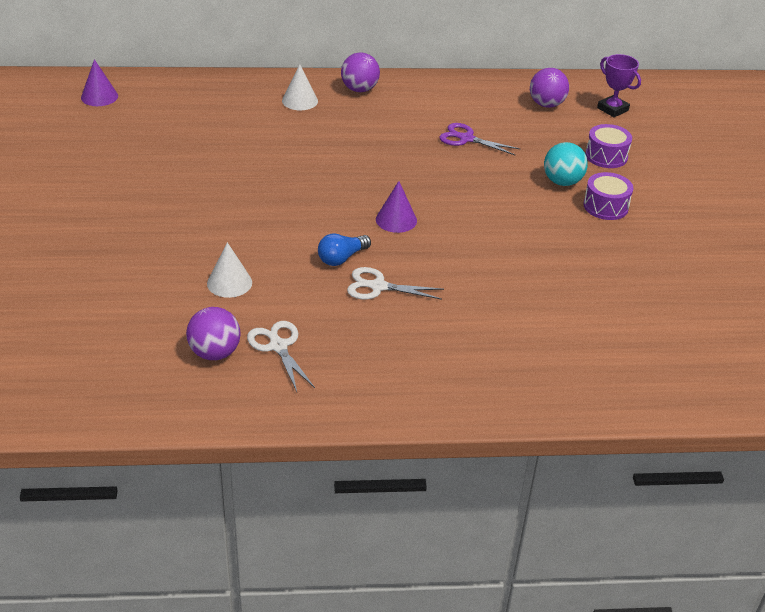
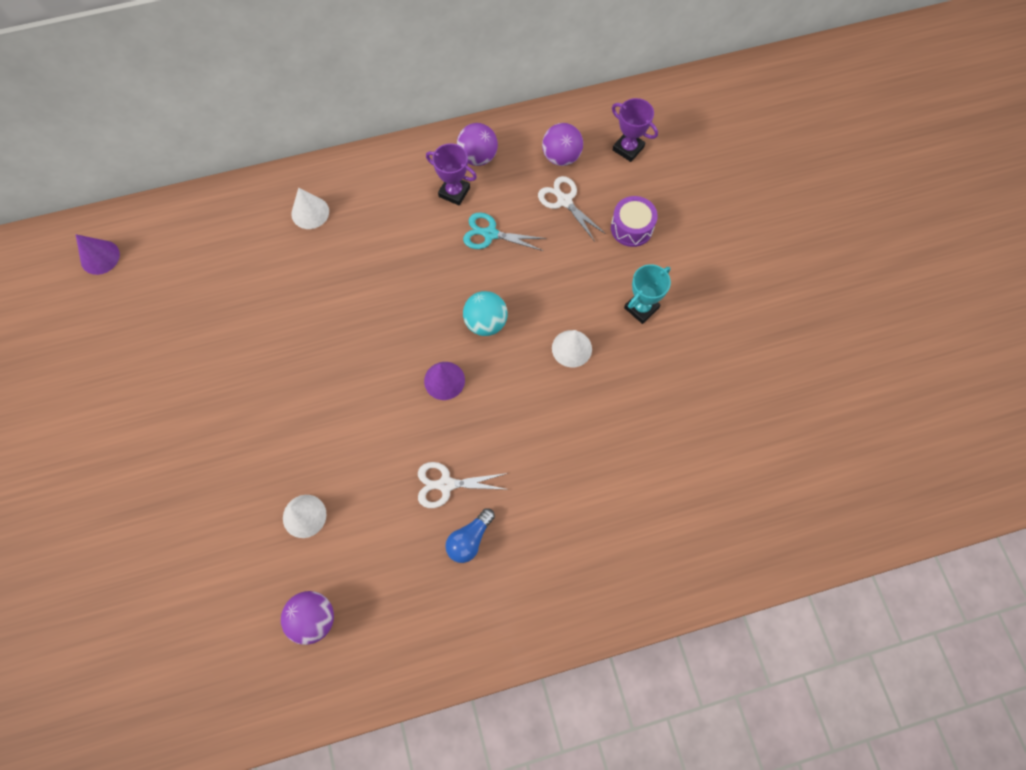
camera: 10 degrees left, 30 degrees up
white scissors [247,321,315,392] -> white scissors moved to [538,176,606,242]
blue light bulb [318,234,371,266] -> blue light bulb moved to [445,508,495,563]
purple ball [341,52,380,92] -> purple ball moved to [457,123,498,166]
purple scissors [439,123,520,155] -> turquoise scissors [463,212,546,251]
turquoise ball [544,142,588,186] -> turquoise ball moved to [463,291,508,336]
purple drum [583,172,633,220] -> turquoise trophy [624,264,671,324]
none -> purple trophy [426,143,477,206]
none -> white cone [552,330,592,368]

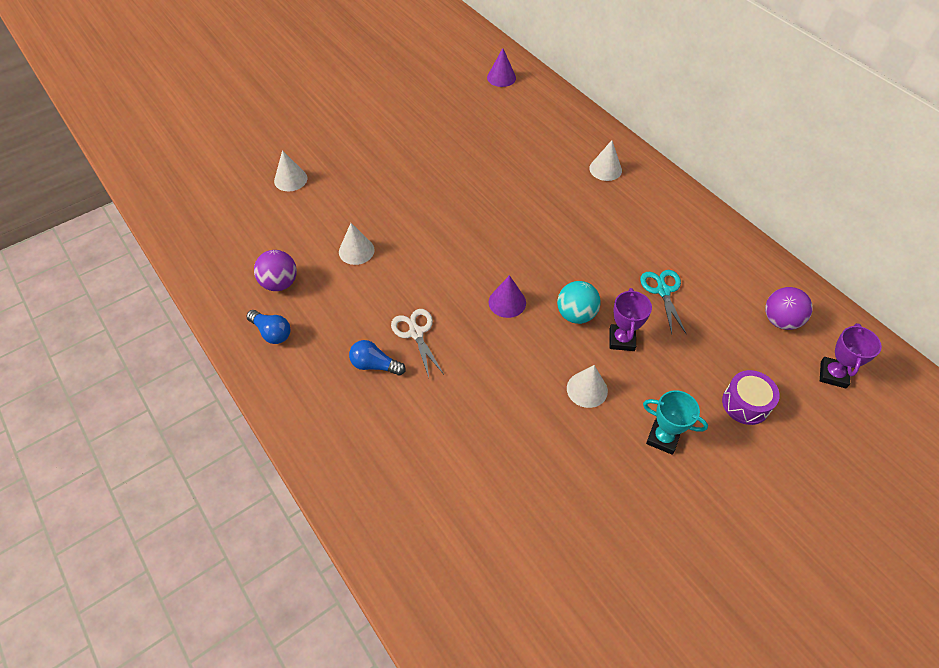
camera: 70 degrees right, 15 degrees down
purple trophy [426,143,477,206] -> purple trophy moved to [610,288,652,351]
purple ball [457,123,498,166] -> none
white scissors [538,176,606,242] -> none
none -> blue light bulb [246,310,290,344]
none -> white cone [274,150,307,191]

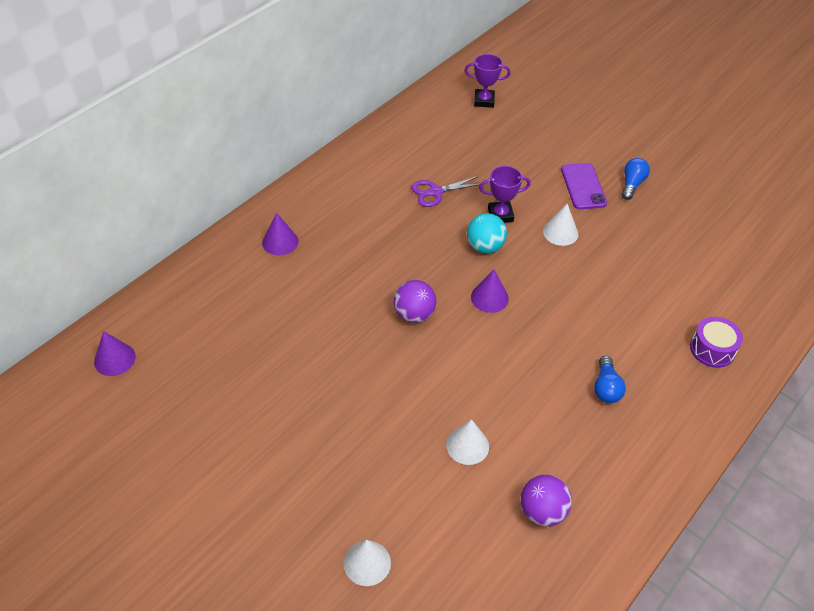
camera: 105 degrees left, 5 degrees down
blue light bulb [246,310,290,344] -> blue light bulb moved to [622,158,650,200]
white scissors [391,309,444,377] -> none
white cone [589,140,622,181] -> purple cone [262,212,299,256]
turquoise scissors [640,270,686,334] -> purple scissors [411,176,480,207]
turquoise trophy [643,390,708,455] -> purple phone [561,163,607,209]
purple drum [722,370,780,425] -> purple drum moved to [690,317,743,368]
purple ball [765,287,813,330] -> purple ball moved to [394,280,436,323]

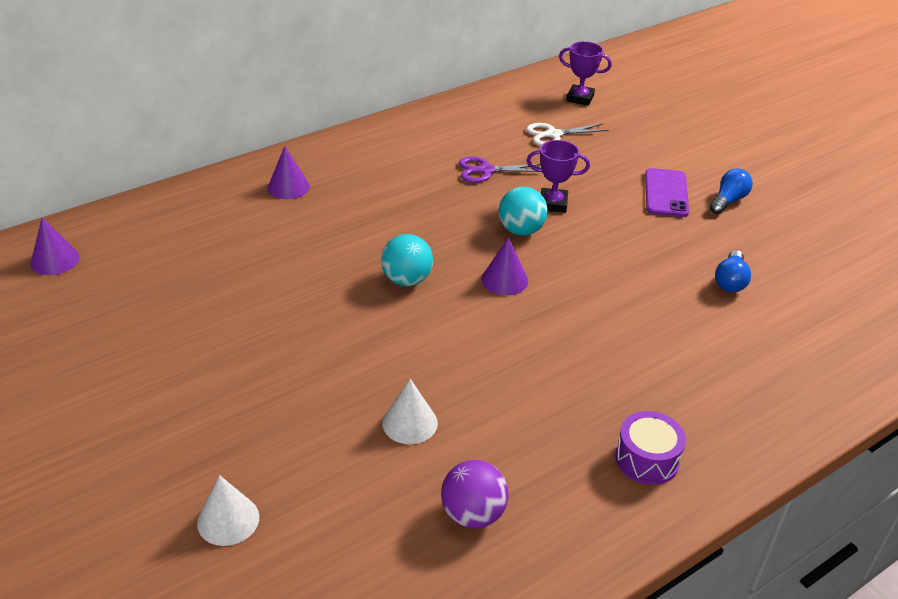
camera: 15 degrees right, 10 degrees down
purple ball [394,280,436,323] -> turquoise ball [381,234,433,286]
white cone [543,204,578,246] -> none
blue light bulb [594,356,626,403] -> blue light bulb moved to [715,250,751,293]
purple drum [690,317,743,368] -> purple drum moved to [615,411,686,485]
none -> white scissors [526,123,609,146]

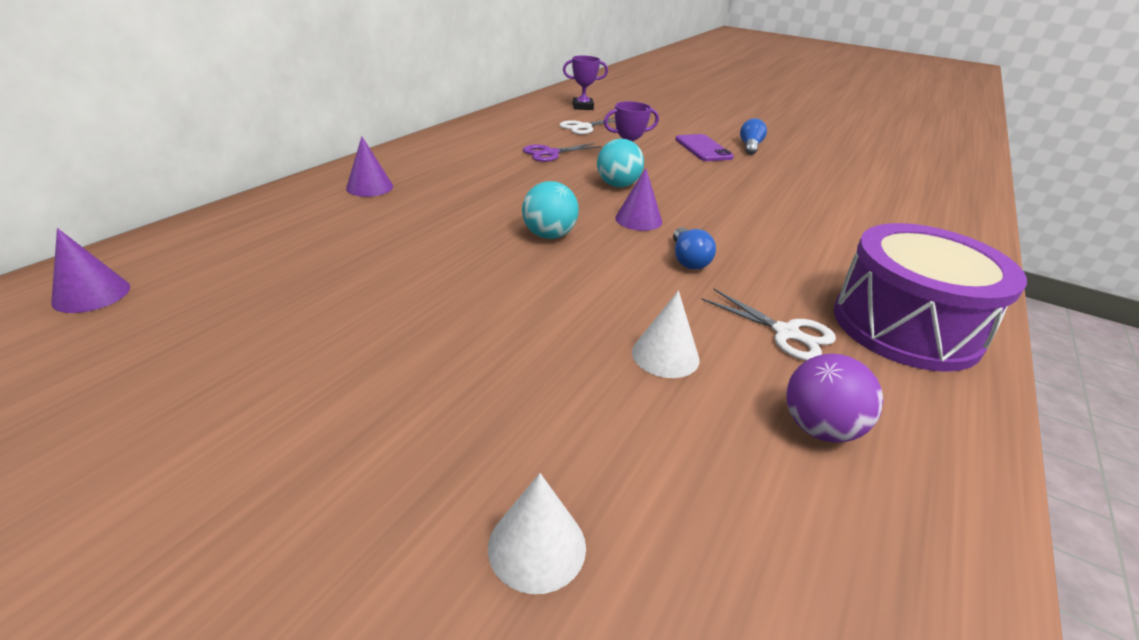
camera: 25 degrees left, 5 degrees down
purple drum [615,411,686,485] -> purple drum [834,223,1027,372], size x2.03
blue light bulb [715,250,751,293] -> blue light bulb moved to [673,227,716,270]
none -> white scissors [701,289,836,361]

